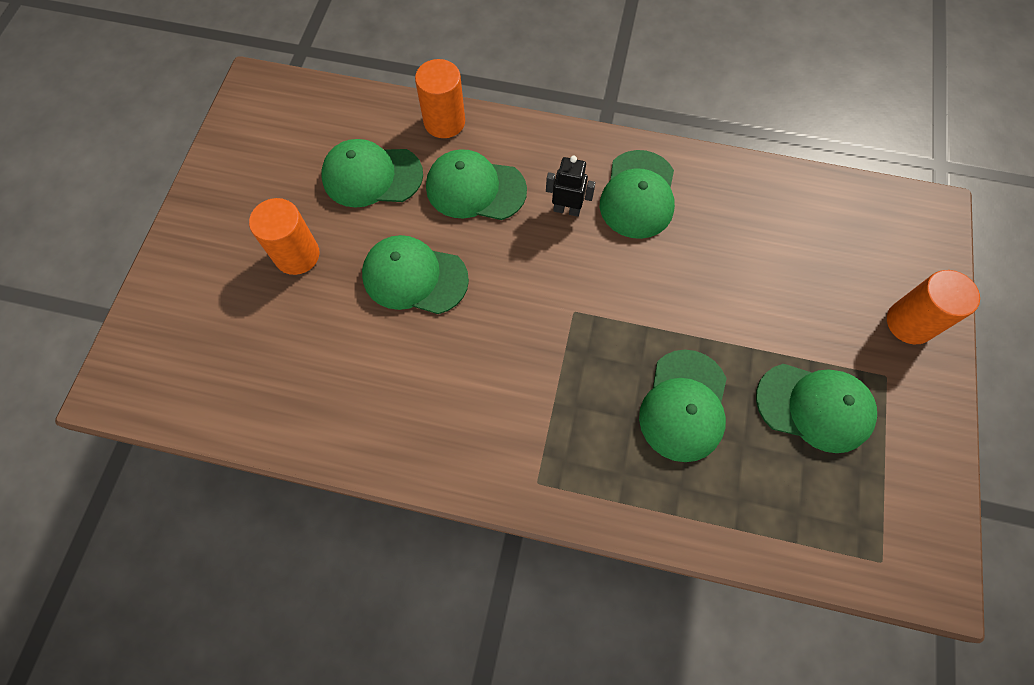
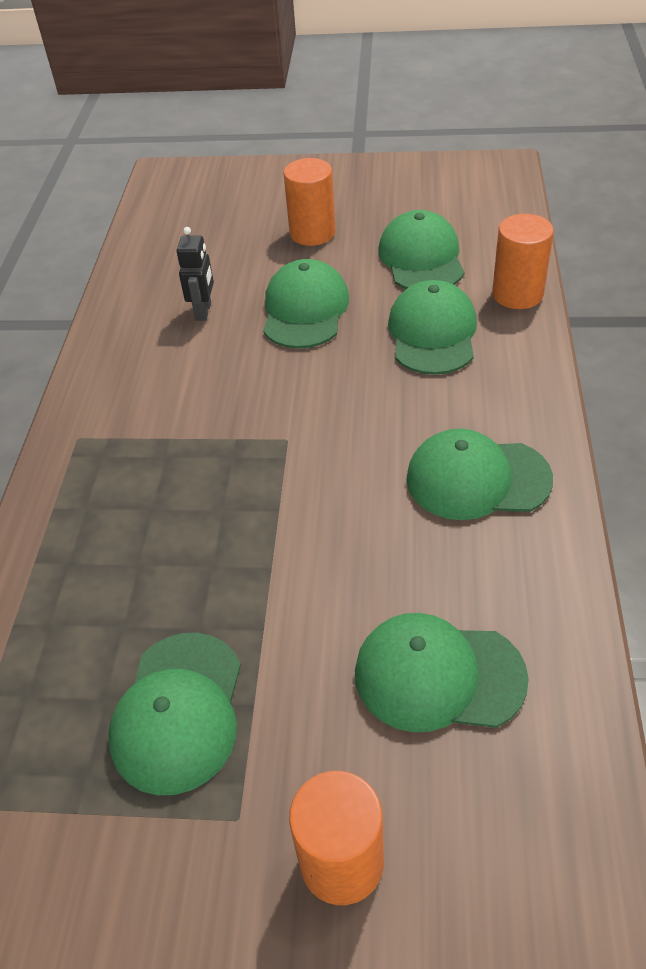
camera: 85 degrees right, 20 degrees down
black robot [546,156,596,217] -> black robot moved to [177,227,214,321]
green cap [639,350,727,462] -> green cap moved to [355,613,529,732]

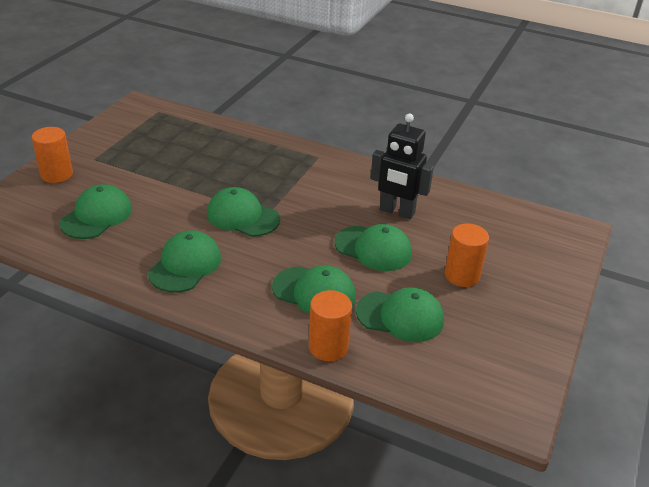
camera: 105 degrees right, 10 degrees down
green cap [108,633,241,795] -> green cap moved to [207,187,280,237]
black robot [177,227,214,321] -> black robot [371,114,434,219], size x1.79

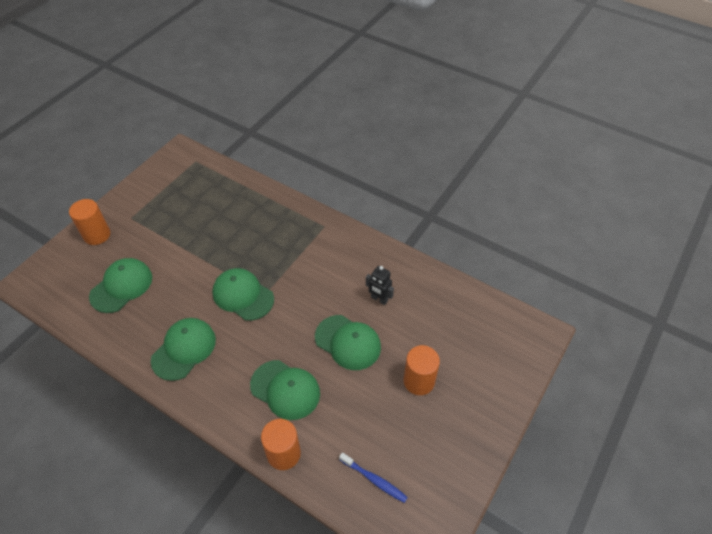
camera: 10 degrees right, 15 degrees up
green cap [356,287,444,342] -> none
black robot [371,114,434,219] -> black robot [366,266,394,305], size x0.56
none -> blue toothbrush [339,452,408,503]

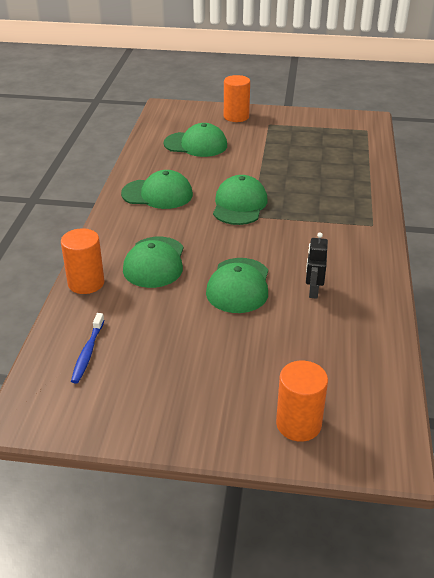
camera: 65 degrees right, 15 degrees down
orange cylinder [404,345,440,395] -> orange cylinder moved to [276,361,328,442]

